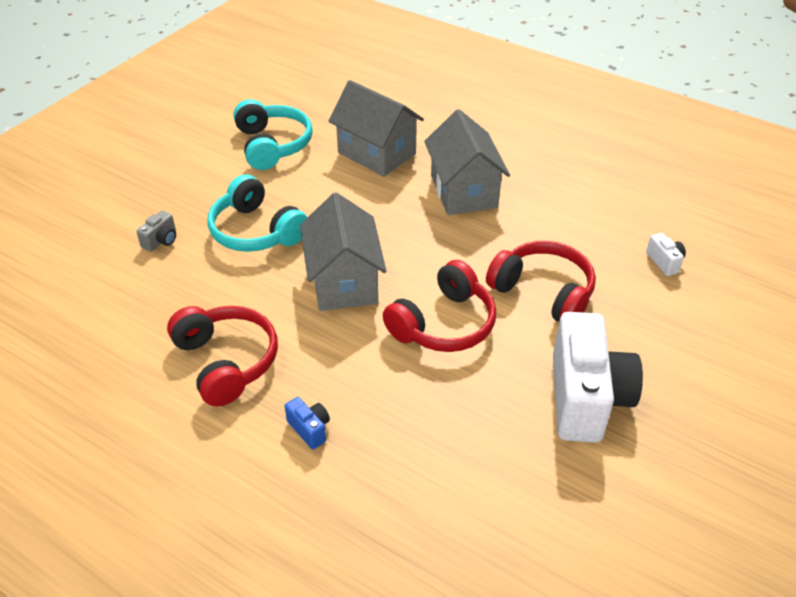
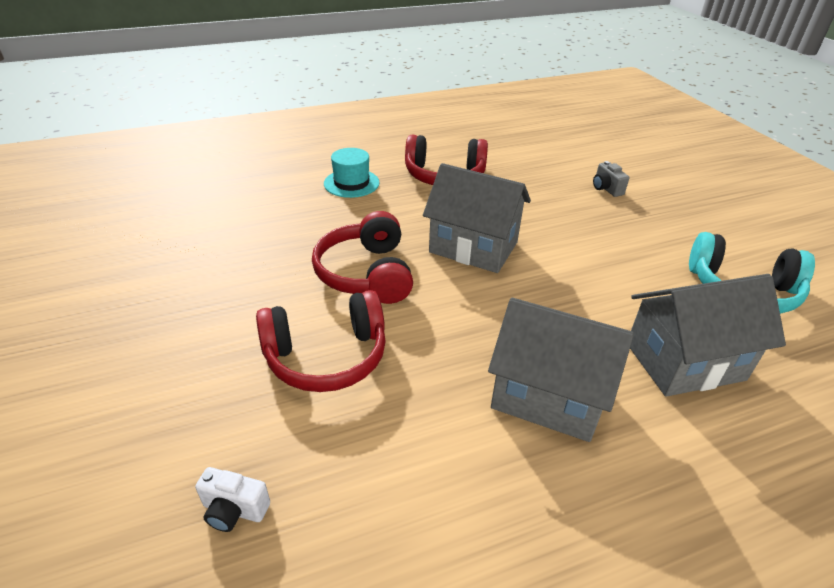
camera: 125 degrees right, 5 degrees down
turquoise headphones [207,174,307,252] -> none
blue camera [285,397,330,449] -> turquoise hat [324,148,380,198]
white camera [553,312,643,443] -> none

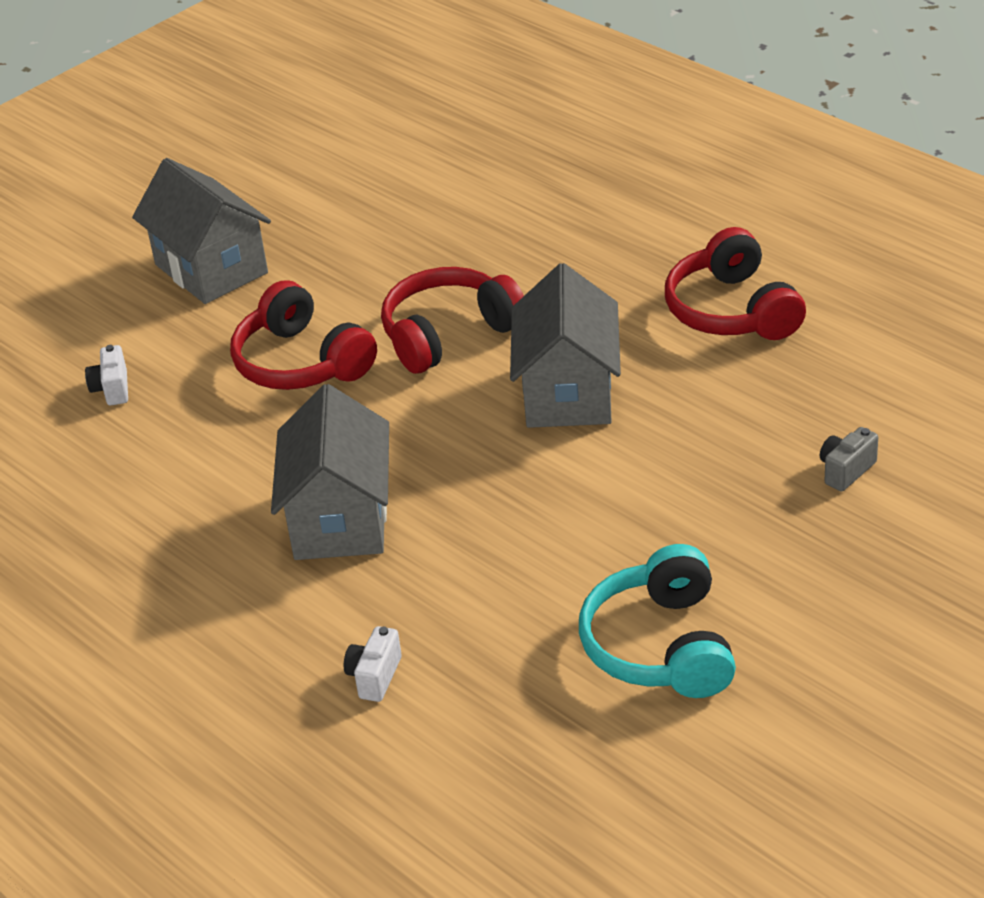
camera: 70 degrees right, 0 degrees up
turquoise hat [324,148,380,198] -> none
grey house [630,274,786,397] -> grey house moved to [132,158,271,304]
none -> white camera [344,626,402,702]

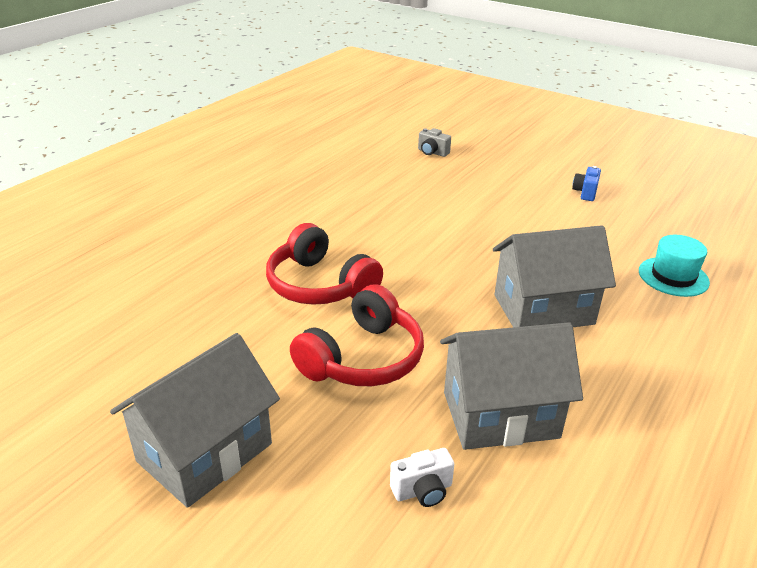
camera: 105 degrees left, 5 degrees down
white camera [344,626,402,702] -> turquoise hat [639,235,710,297]
grey house [510,263,621,428] -> grey house moved to [440,322,583,450]
turquoise headphones [579,544,736,698] -> blue camera [572,166,601,201]
red headphones [665,227,806,340] -> none

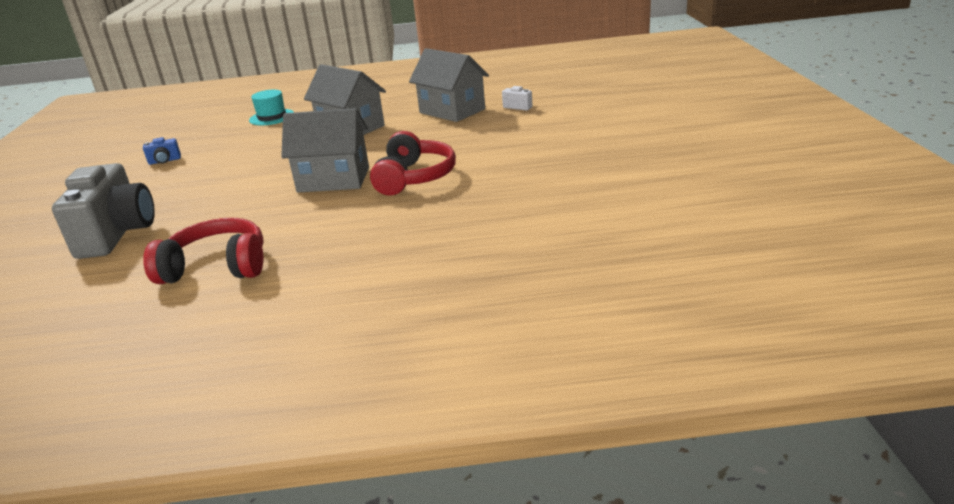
camera: 125 degrees left, 5 degrees down
grey house [110,333,280,508] -> grey house moved to [281,108,369,193]
red headphones [290,284,424,386] -> red headphones moved to [143,218,264,284]
grey camera [418,128,451,157] -> grey camera [52,163,155,259], size x2.47

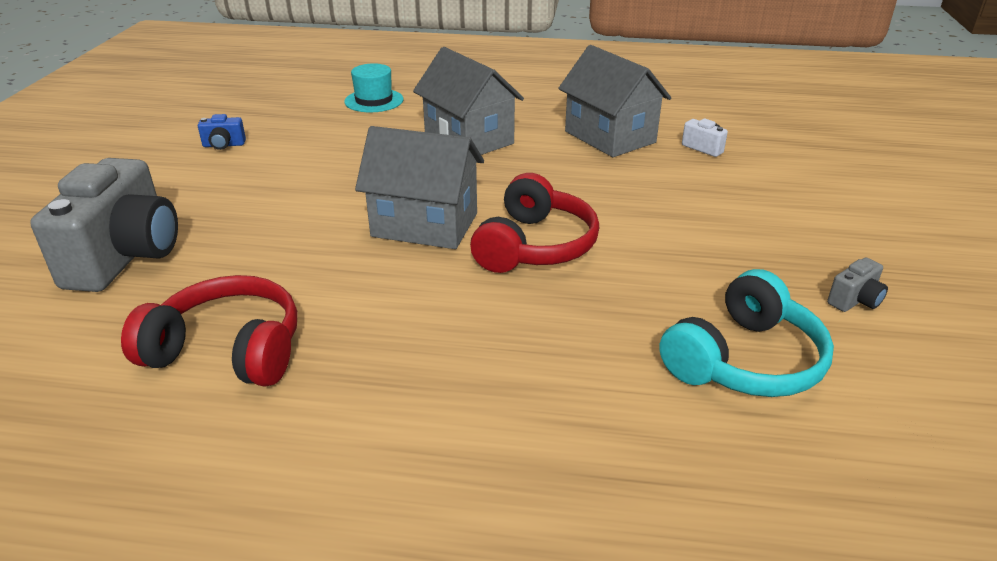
camera: 10 degrees right, 5 degrees up
none -> turquoise headphones [659,269,834,397]
none -> grey camera [827,258,888,312]

